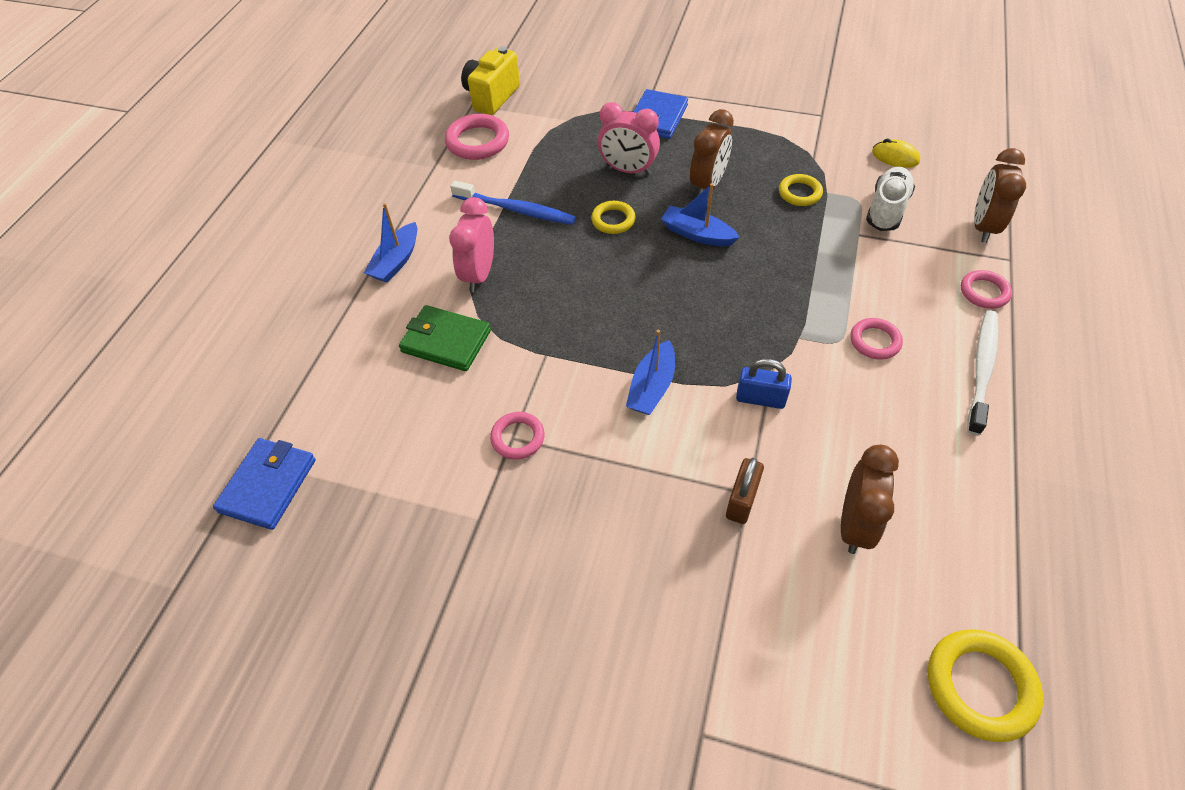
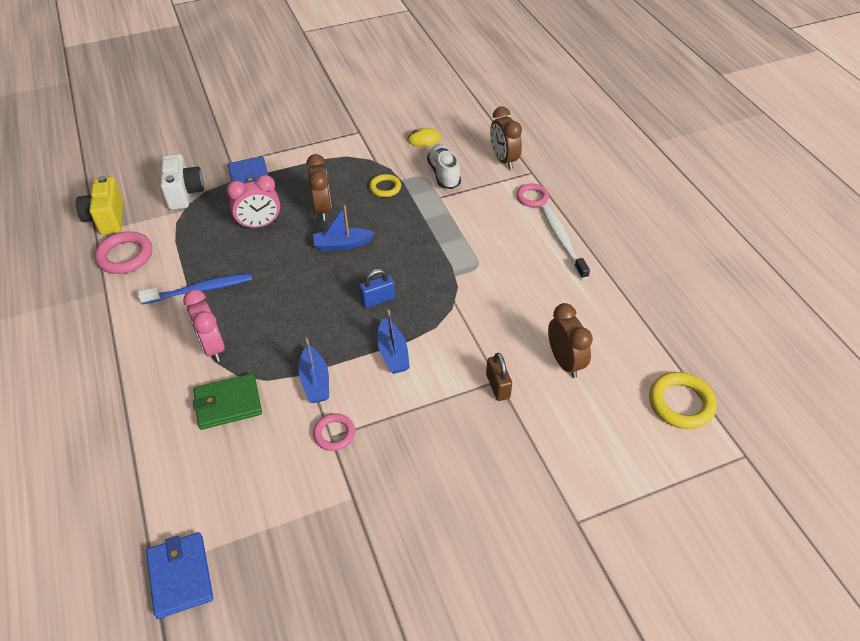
camera: 40 degrees left, 5 degrees down
blue boat [364,203,417,283] -> blue boat moved to [299,338,329,403]
yellow ring [591,201,636,234] -> none
blue padlock [736,359,792,409] -> blue padlock moved to [359,269,395,308]
pink ring [850,318,903,360] -> none
none -> white camera [160,154,204,210]

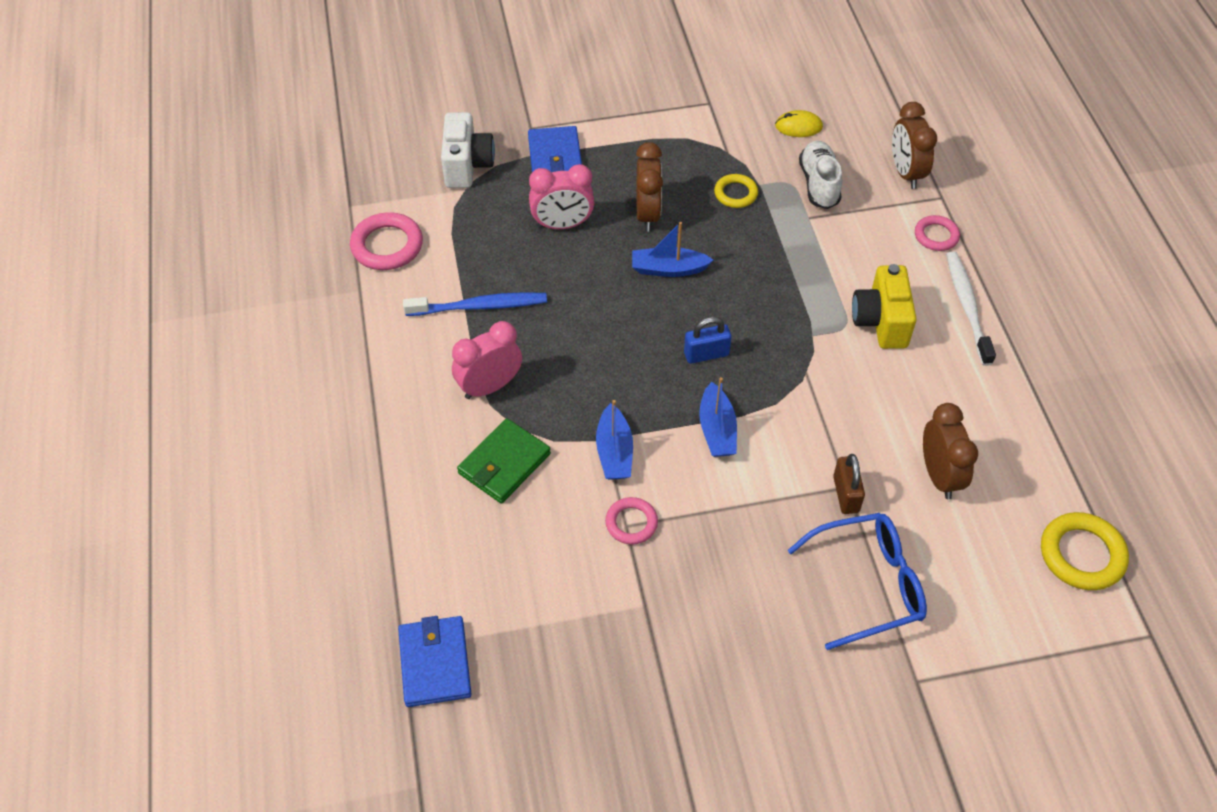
camera: 10 degrees right, 5 degrees up
yellow camera [76,176,124,235] -> yellow camera moved to [852,264,917,349]
pink clock [183,289,225,362] -> pink clock turned 75 degrees clockwise [452,321,522,399]
green wallet [193,373,262,430] -> green wallet turned 45 degrees counterclockwise [457,418,551,503]
none -> blue glasses [788,513,927,650]

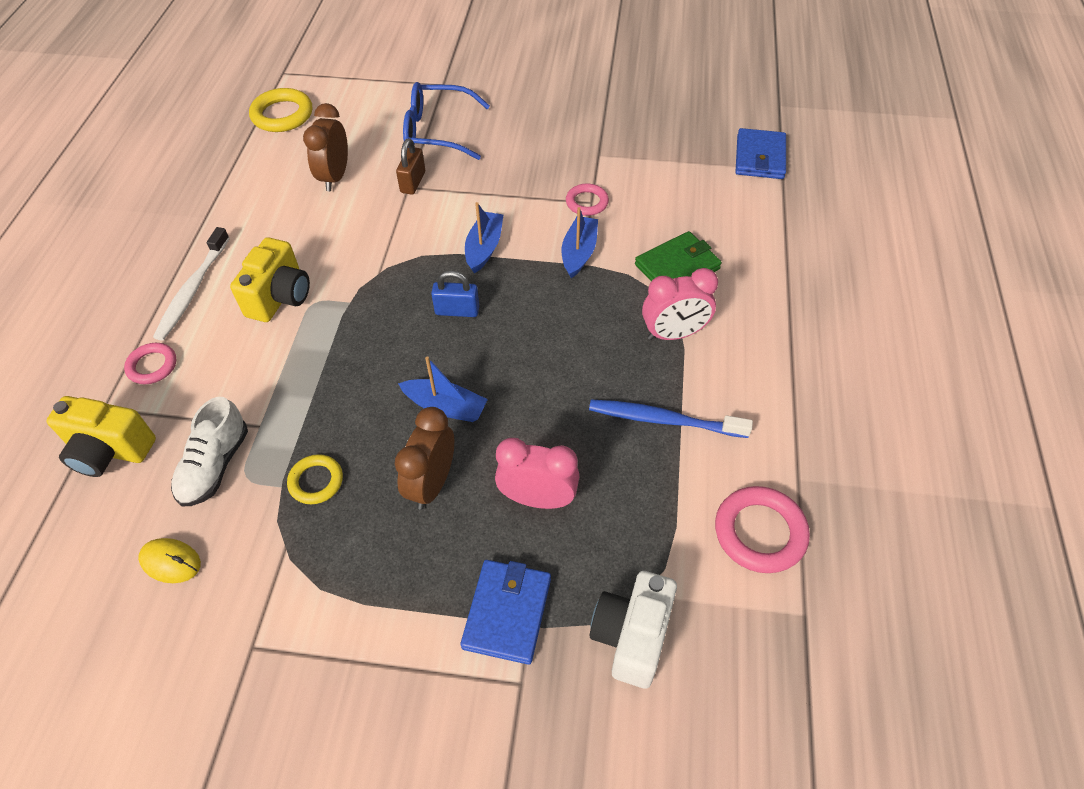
camera: 160 degrees left, 0 degrees up
brown clock [892,102,937,189] -> yellow camera [46,396,156,477]

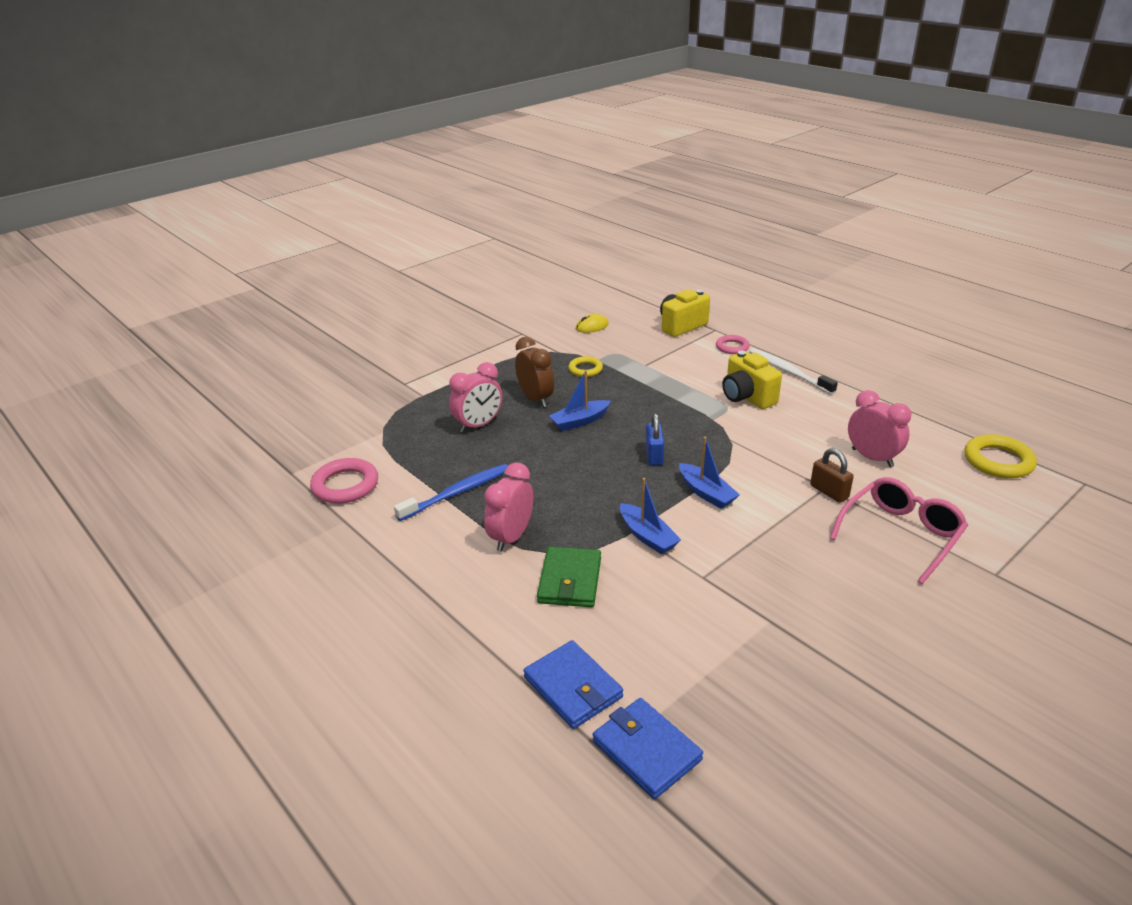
camera: 130 degrees right, 20 degrees down
white shoe [171,397,248,506] -> none
brown clock [303,103,348,191] -> pink clock [848,390,912,467]
blue glasses [403,82,490,160] -> pink glasses [830,477,968,584]
blue padlock [431,270,479,317] -> blue padlock turned 45 degrees counterclockwise [645,413,664,465]
blue wallet [461,560,551,665] -> blue wallet moved to [523,640,623,729]
pink ring [566,183,609,216] -> none
white camera [590,571,677,689] -> none

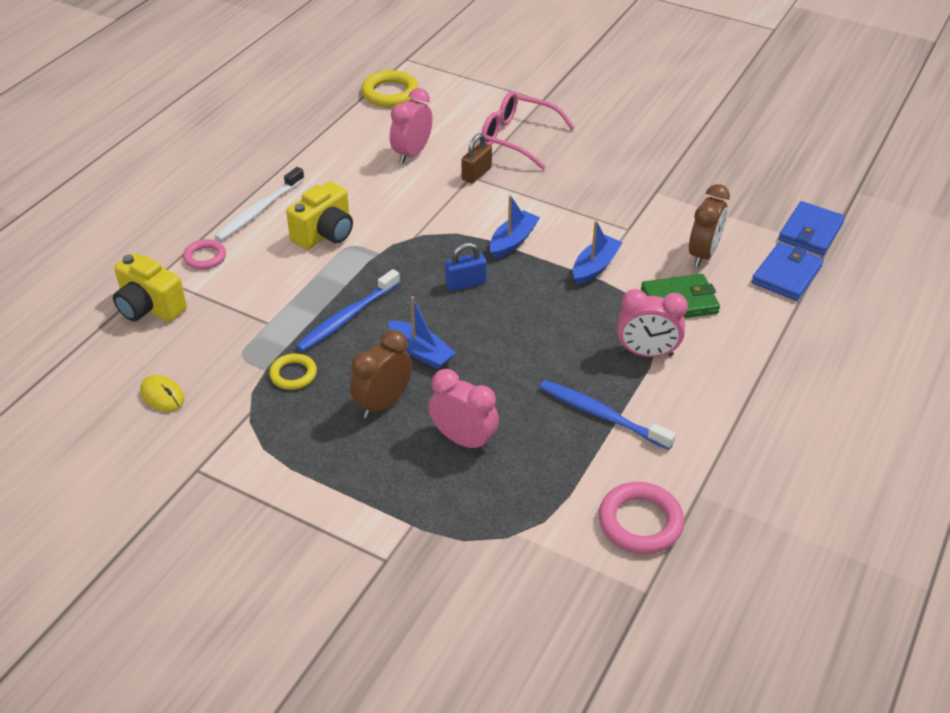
camera: 110 degrees left, 10 degrees up
none -> blue toothbrush [296,269,400,352]
none -> brown clock [689,184,730,267]

